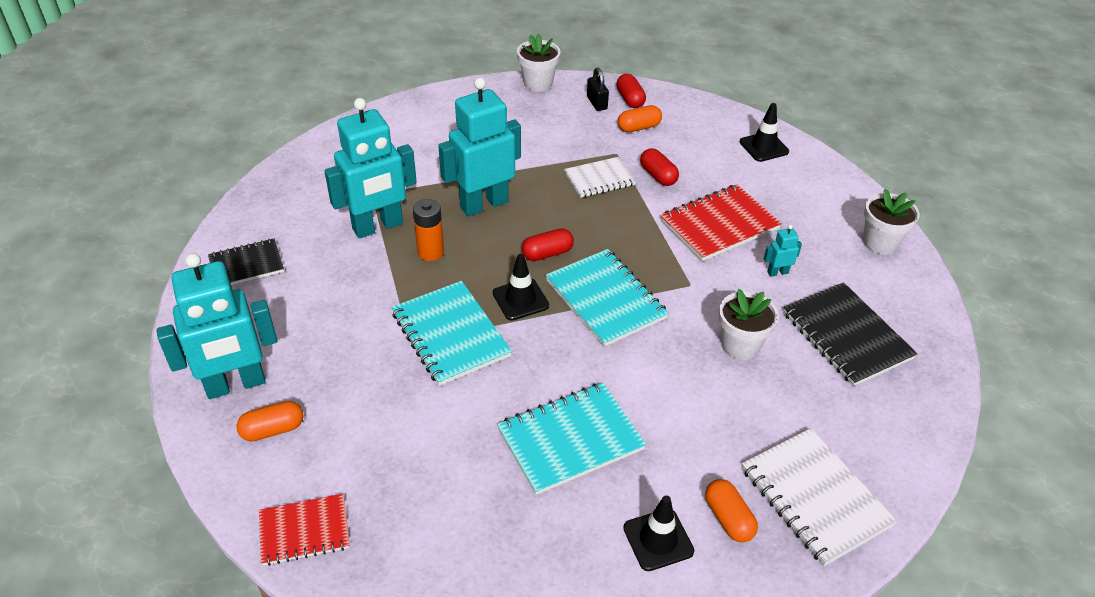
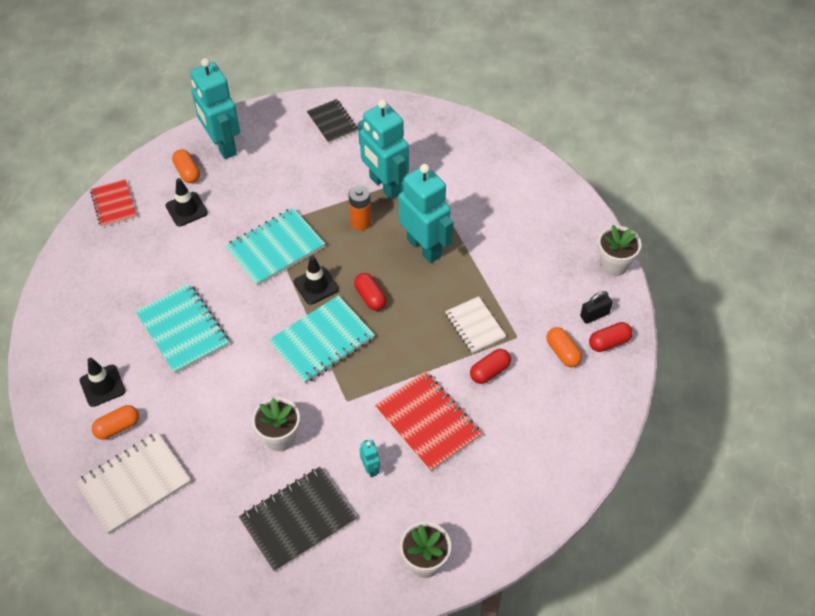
camera: 85 degrees right, 10 degrees up
black traffic cone [740,103,789,162] -> black traffic cone moved to [165,178,208,227]

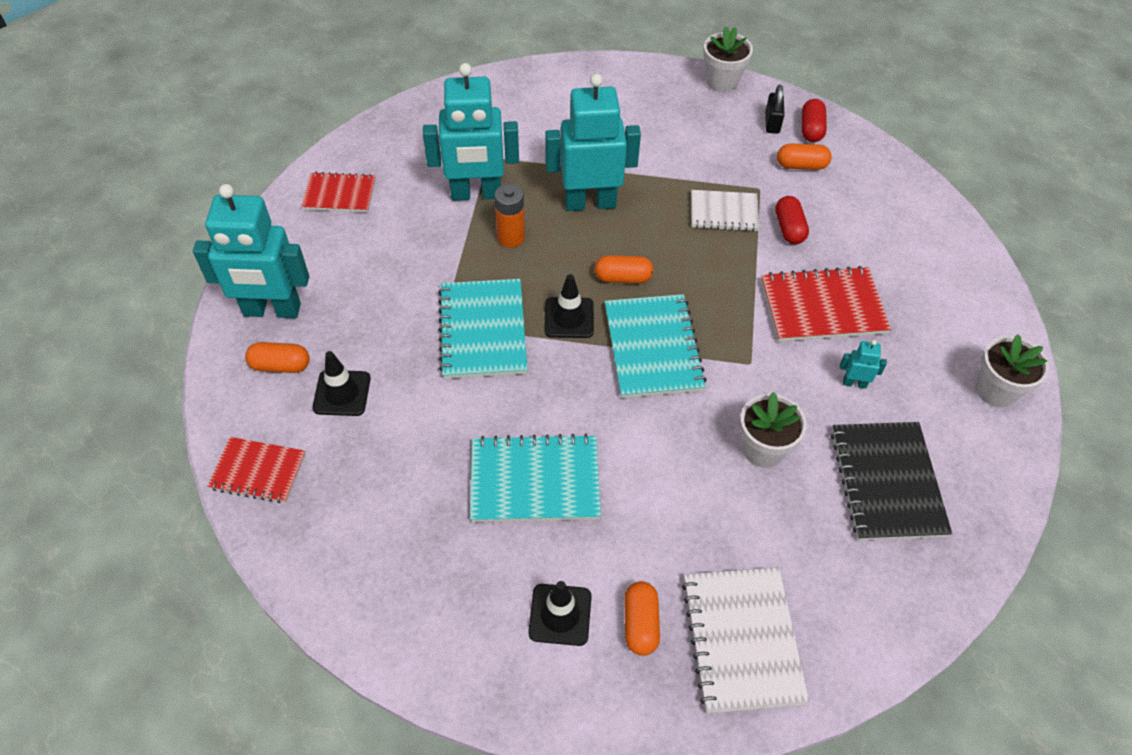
camera: 60 degrees left, 0 degrees up
black notebook [307,99,358,144] -> red notebook [301,172,376,212]
red capsule [354,273,387,311] -> orange capsule [594,255,653,283]

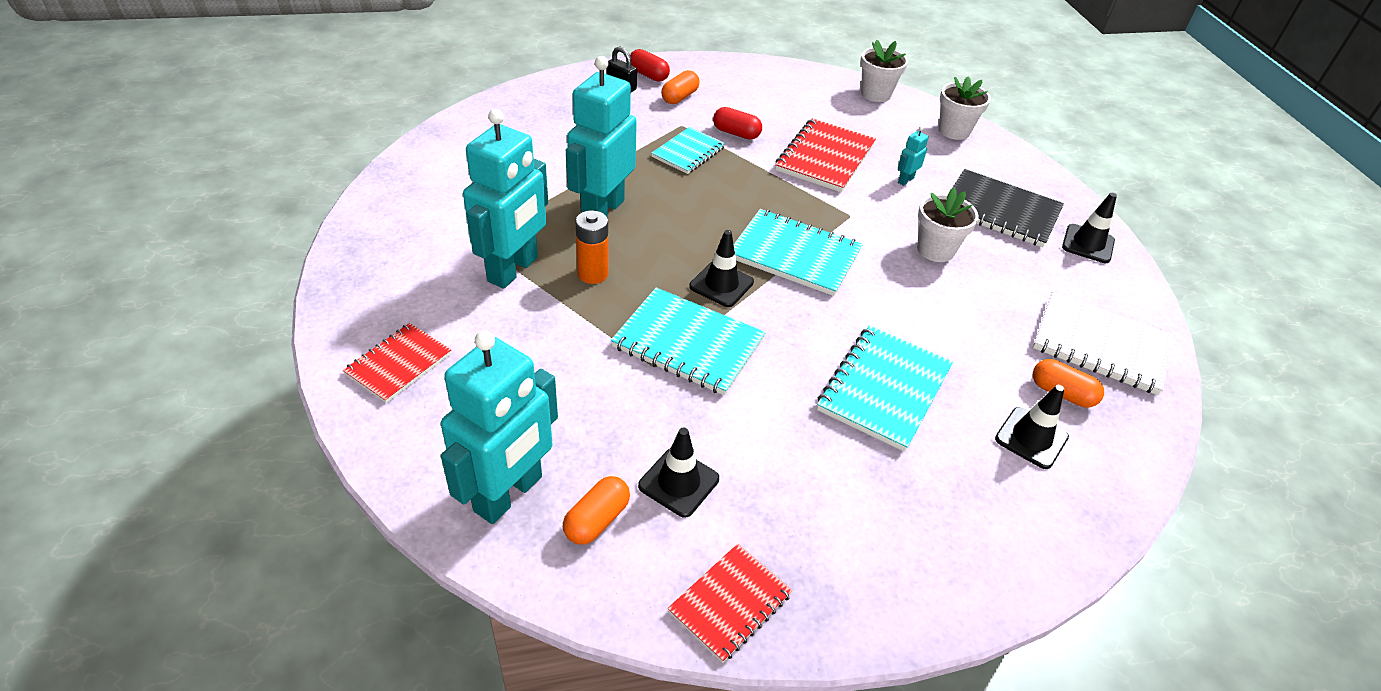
camera: 60 degrees left, 10 degrees down
orange capsule [594,255,653,283] -> none
white notebook [691,190,759,231] -> turquoise notebook [651,127,726,174]
white flower pot [703,26,753,92] -> white flower pot moved to [860,40,908,102]
none -> black traffic cone [1062,193,1117,263]

